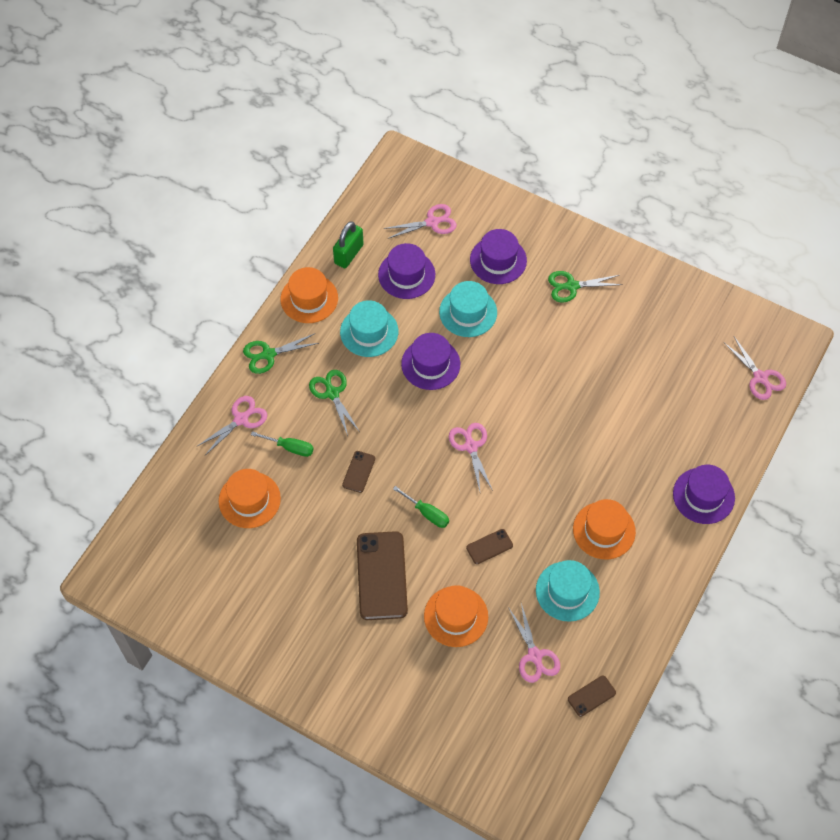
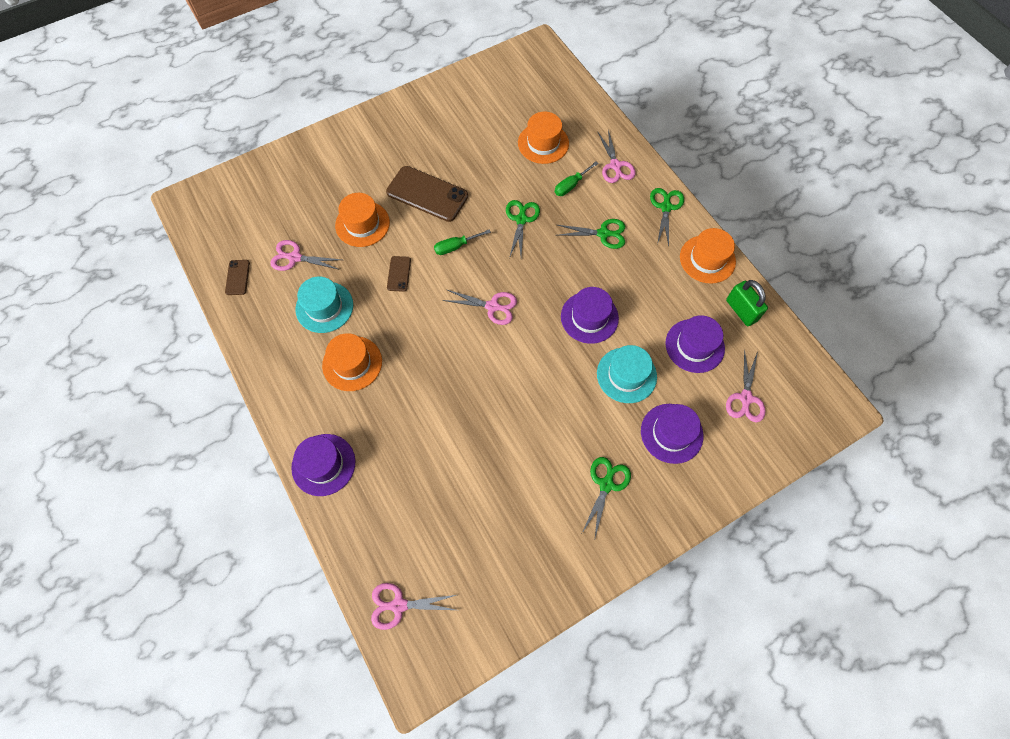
camera: 120 degrees right, 5 degrees up
turquoise hat [340,300,398,357] -> none
brown phone [342,451,375,493] -> green scissors [506,200,540,258]

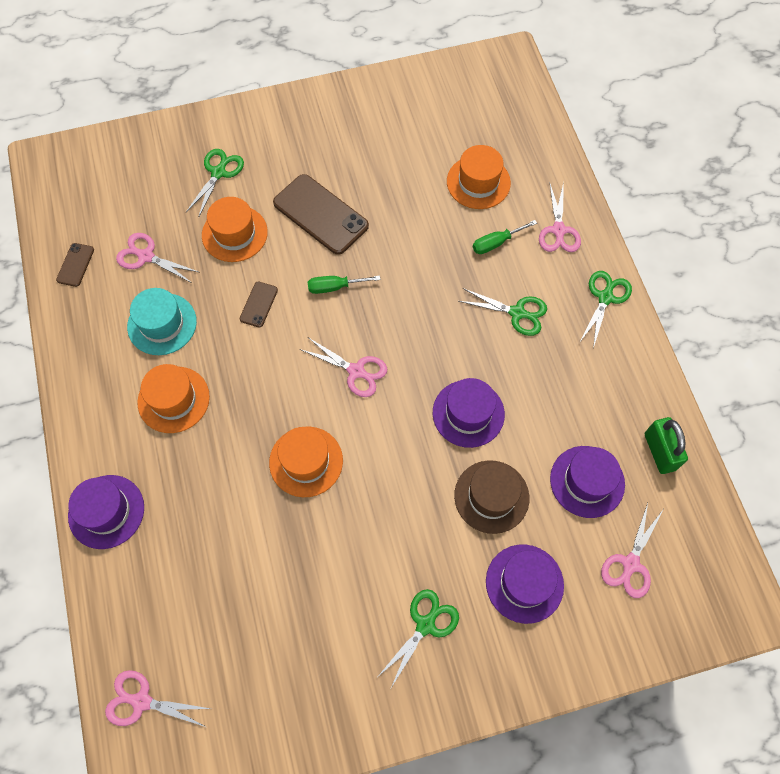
camera: 15 degrees right, 0 degrees up
green scissors [506,200,540,258] -> green scissors moved to [186,149,244,218]
turquoise hat [597,345,657,403] -> brown hat [454,460,529,534]
orange hat [680,228,736,284] -> orange hat moved to [269,426,343,497]

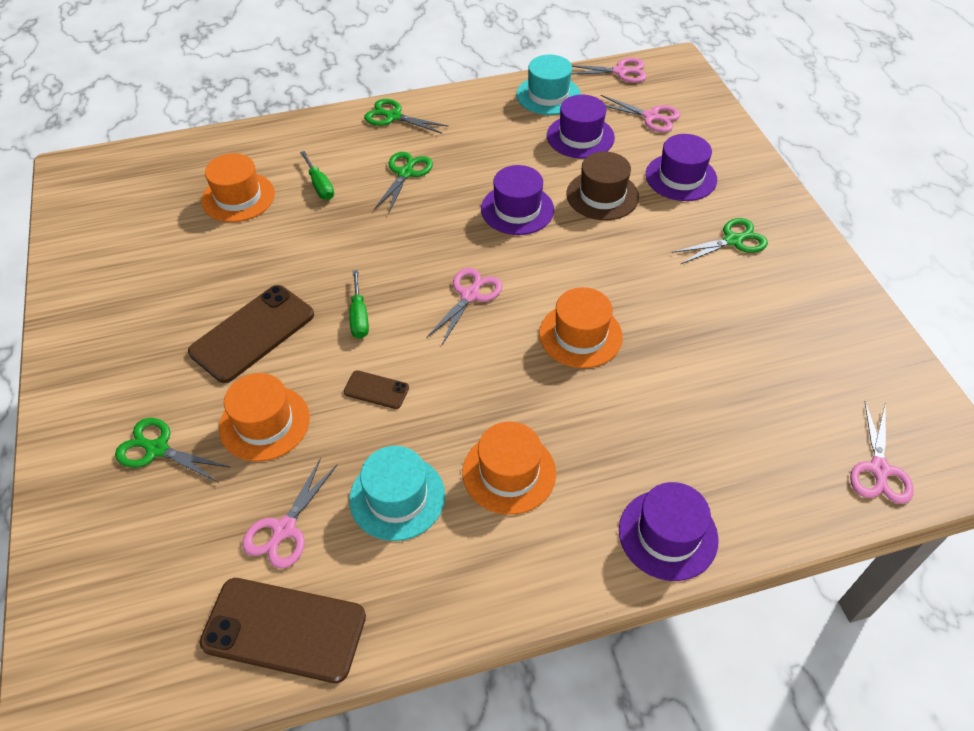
camera: 90 degrees left, 15 degrees down
brown phone [56,243,94,287] -> brown phone [199,578,366,683], size x2.07
green scissors [378,589,459,688] -> green scissors turned 120 degrees clockwise [672,218,768,264]
pink scissors [539,182,581,252] -> pink scissors moved to [572,58,647,83]
green padlock [645,417,688,474] -> turquoise hat [516,54,581,115]

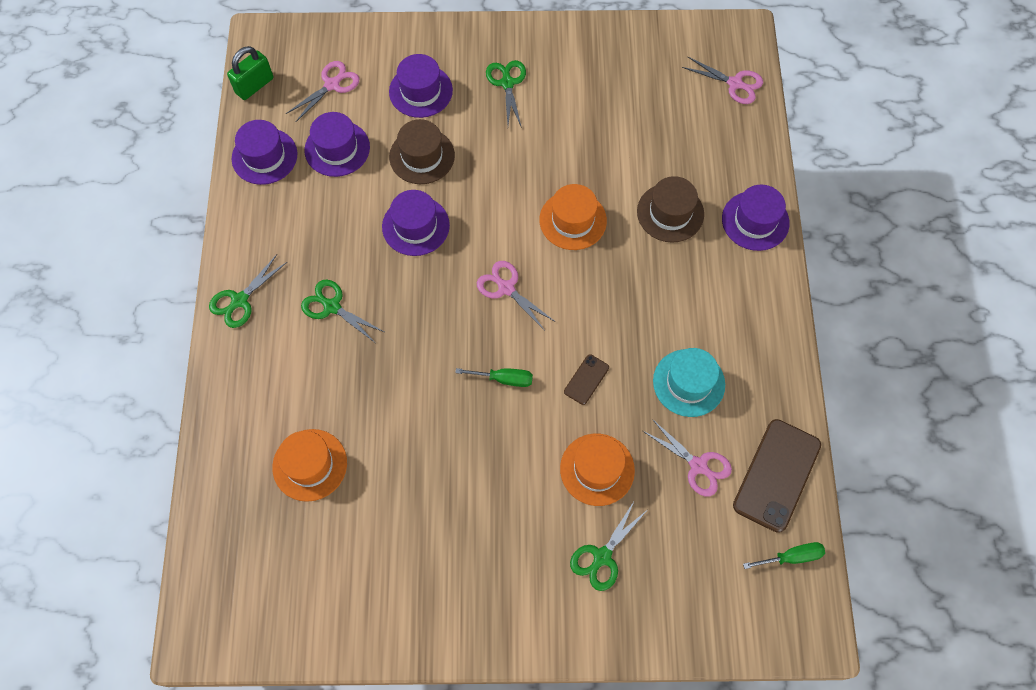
camera: 75 degrees left, 15 degrees up
brown phone [188,285,314,383] -> none
green screwdriver [300,151,334,200] -> green screwdriver moved to [743,542,825,569]
orange hat [462,422,556,515] -> none
turquoise hat [516,54,581,115] -> purple hat [232,120,298,185]
pink scissors [572,58,647,83] -> green padlock [227,46,273,100]
none -> brown hat [637,176,704,242]

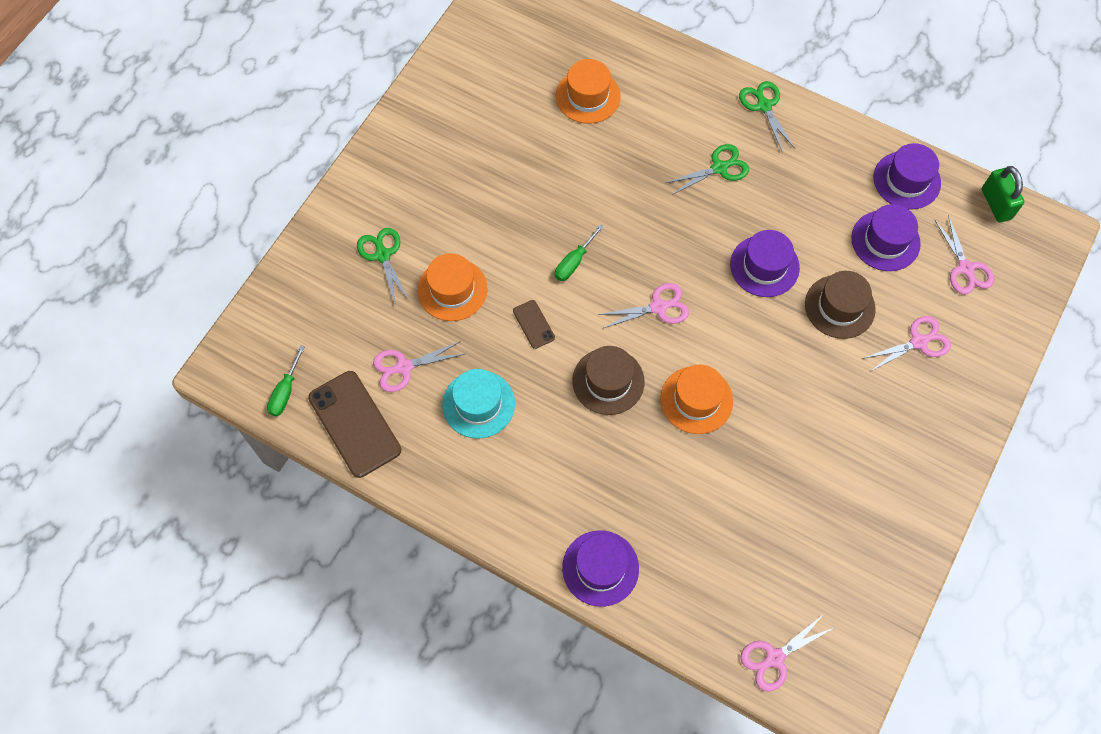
camera: 120 degrees right, 0 degrees up
purple hat [389,54,453,118] -> pink scissors [862,316,951,372]
green scissors [486,60,526,128] -> none
brown hat [637,176,704,242] -> brown hat moved to [572,346,645,415]

